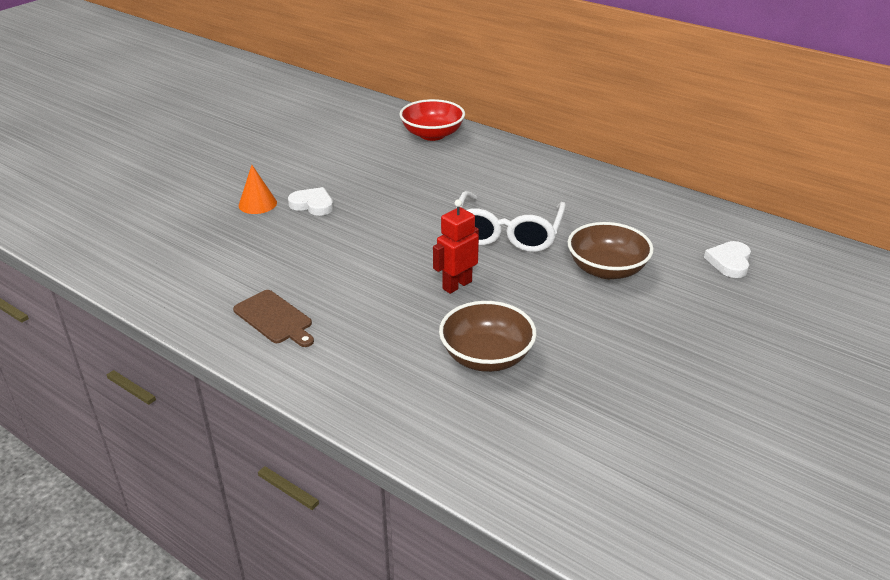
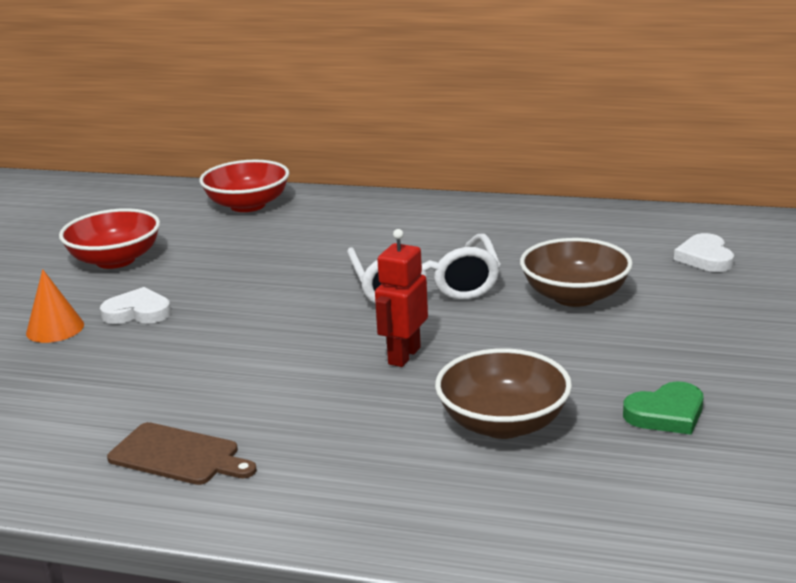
camera: 20 degrees left, 10 degrees down
none -> red bowl [59,208,160,269]
none -> green heart [623,381,704,435]

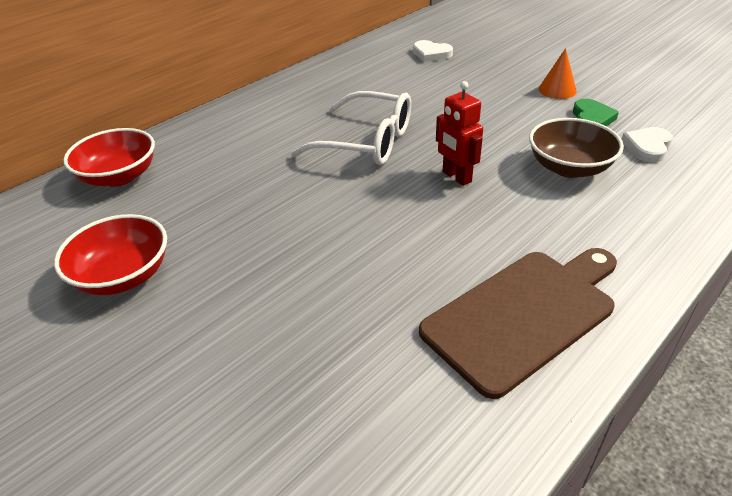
camera: 60 degrees left, 15 degrees up
orange cone [26,269,84,343] -> orange cone moved to [538,48,577,99]
white heart [100,287,171,324] -> white heart moved to [622,127,673,163]
brown cutting board [107,422,257,485] -> brown cutting board [419,248,617,399], size x1.81
brown bowl [520,238,633,307] -> none

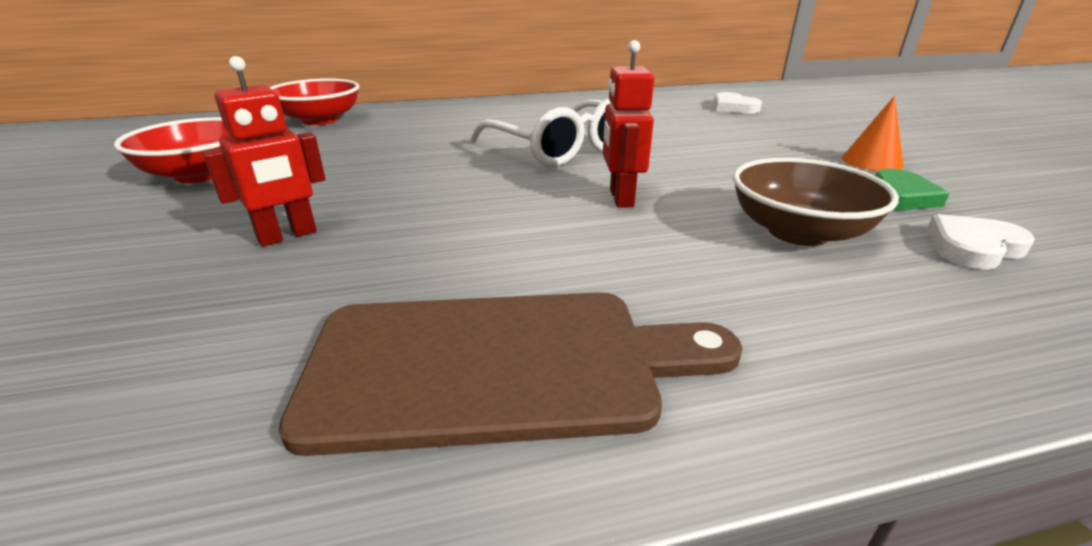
camera: 30 degrees right, 10 degrees down
none -> red robot [203,56,325,247]

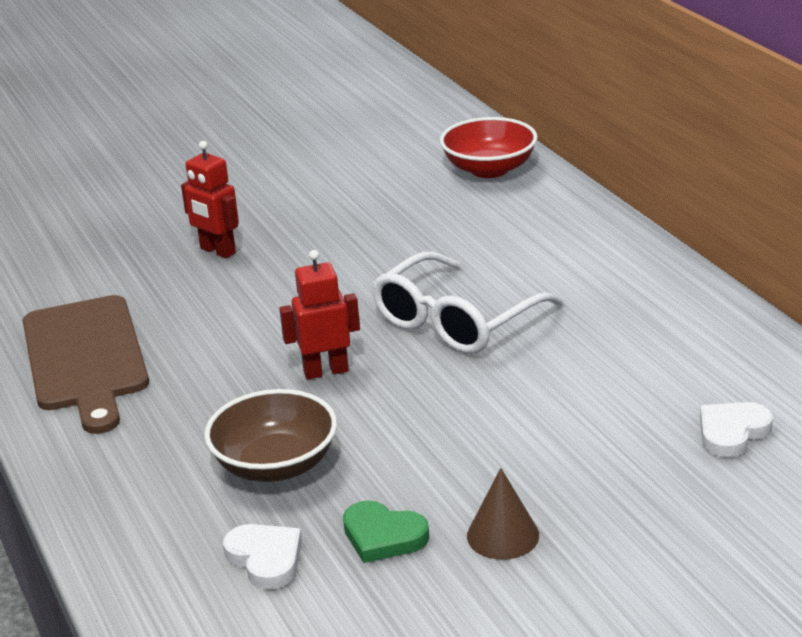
camera: 80 degrees right, 0 degrees up
red bowl [114,117,231,183] -> none
orange cone [842,96,904,171] -> brown cone [467,468,539,560]

